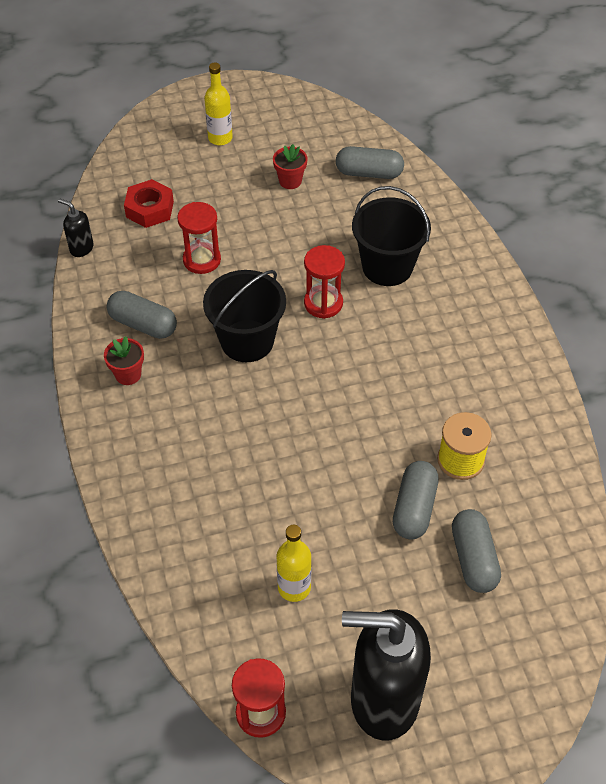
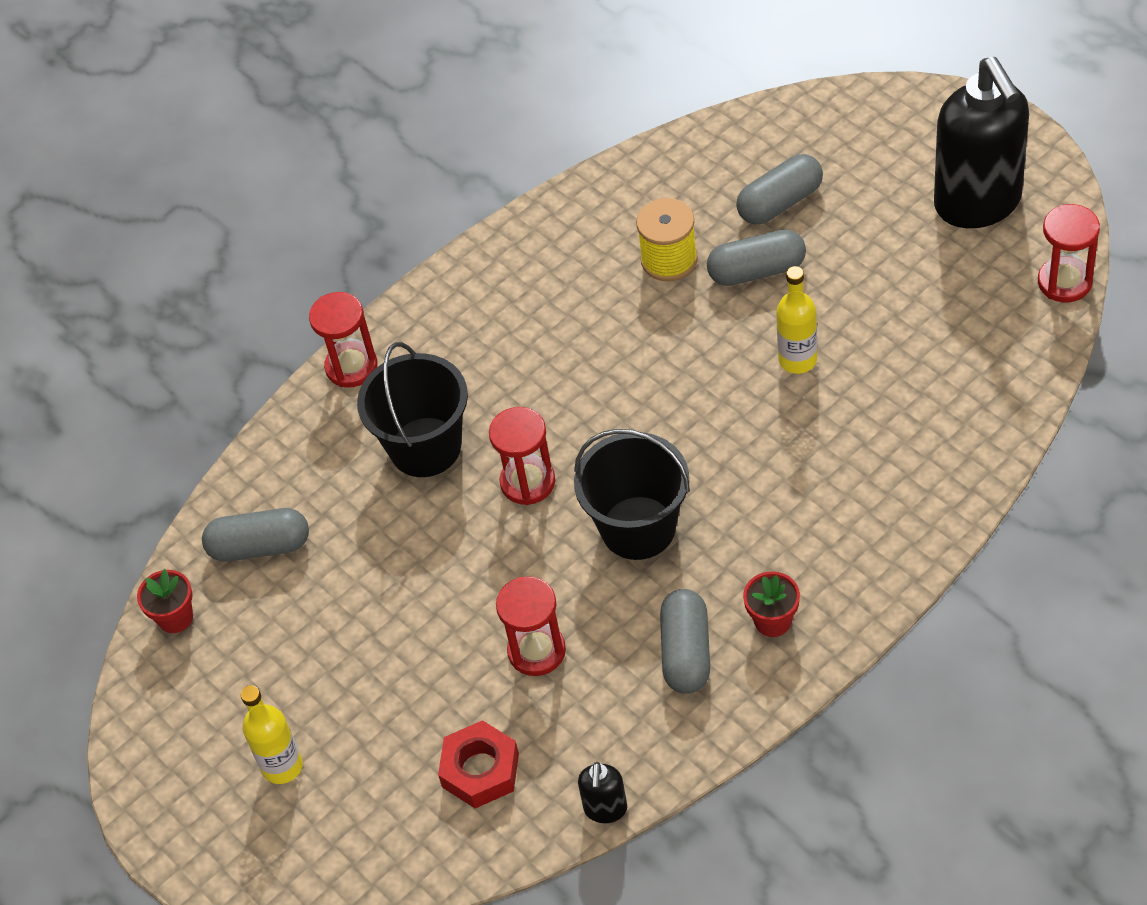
camera: 110 degrees left, 0 degrees up
red flower pot [273,144,307,189] -> red flower pot moved to [137,569,193,633]
yellow bottle [276,525,311,602] -> yellow bottle moved to [776,266,817,374]
grey capsule [336,146,404,179] -> grey capsule turned 75 degrees counterclockwise [202,508,309,562]
none -> red hourglass [309,292,378,388]

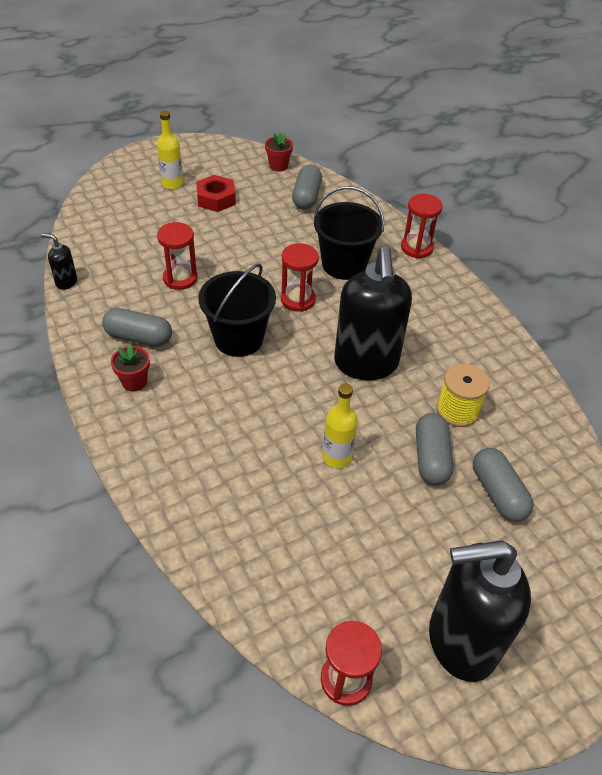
camera: 95 degrees right, 5 degrees down
red nut [438,720,519,808] -> red nut moved to [196,175,236,212]
none -> black soap dispenser [334,246,412,380]

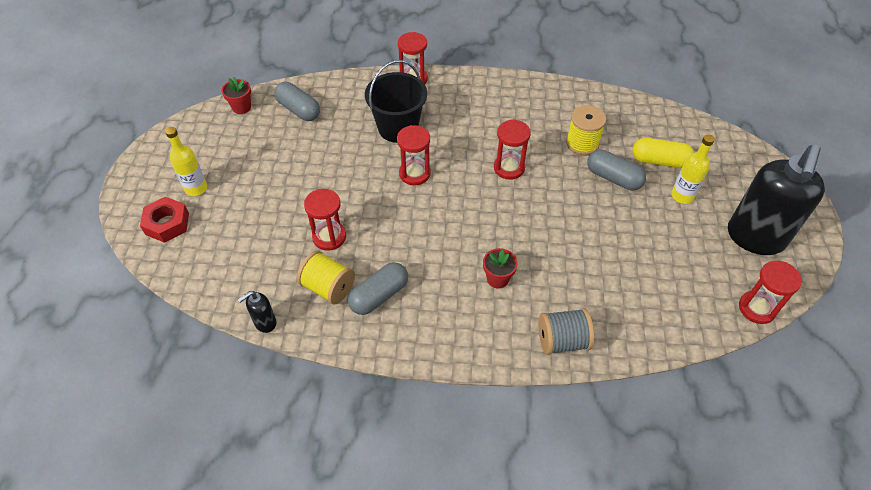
camera: 55 degrees left, 5 degrees up
red flower pot [111,343,150,392] -> red flower pot moved to [483,248,518,289]
red nut [196,175,236,212] -> red nut moved to [140,196,189,243]
black bucket [198,264,276,357] -> none
yellow bottle [322,384,358,468] -> yellow bottle moved to [671,134,715,204]
black soap dispenser [334,246,412,380] -> red hourglass [494,119,531,180]
grey capsule [473,448,534,522] -> yellow capsule [632,138,694,168]
none -> yellow spool [297,250,355,305]
none -> grey spool [538,308,594,355]

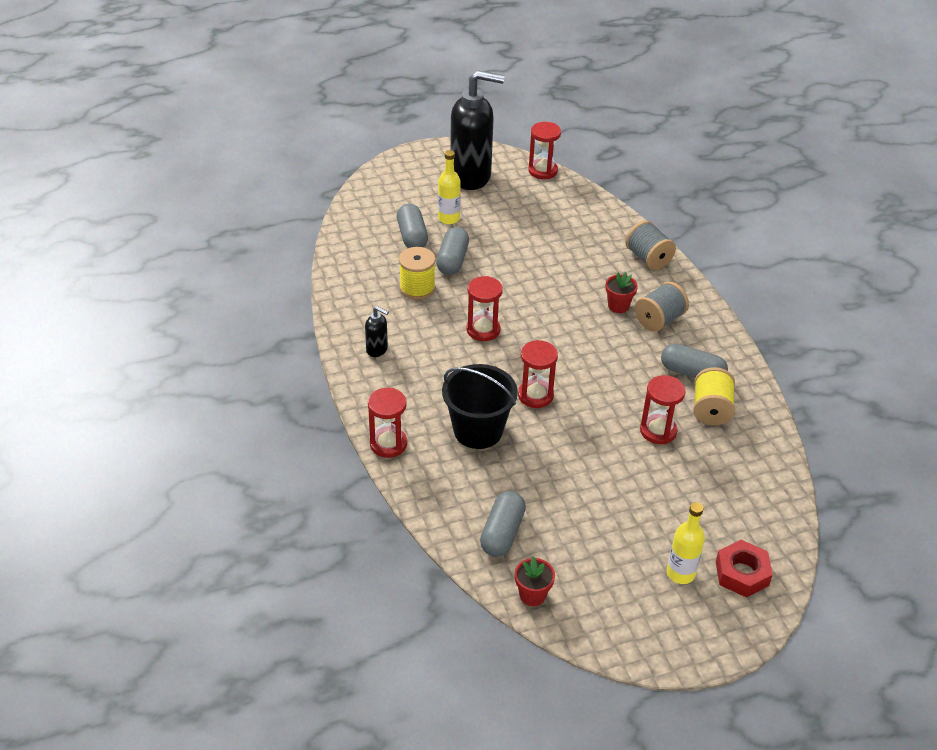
camera: 115 degrees left, 10 degrees down
black soap dispenser [238,291,277,333] -> black soap dispenser moved to [365,306,389,357]
yellow capsule [632,138,694,168] -> grey capsule [397,204,428,248]
none -> grey spool [635,282,689,332]

